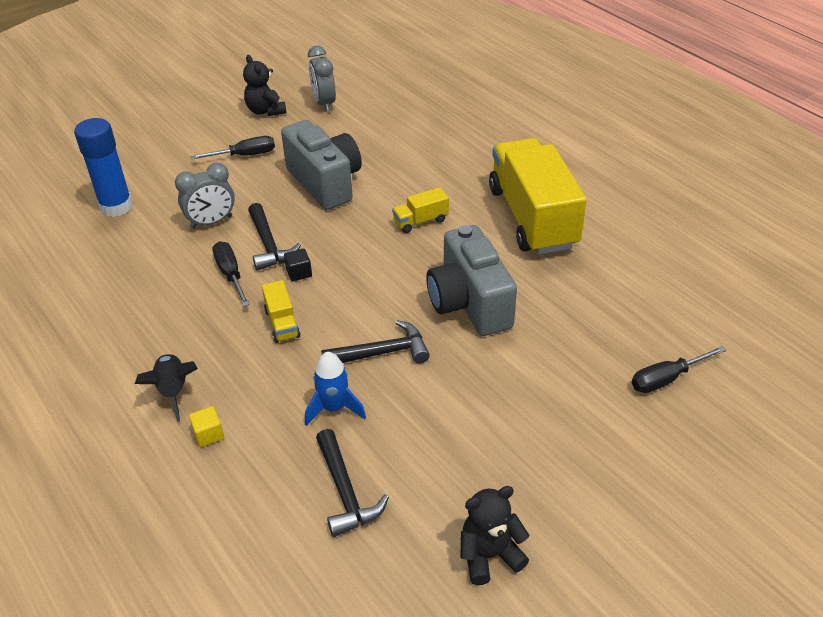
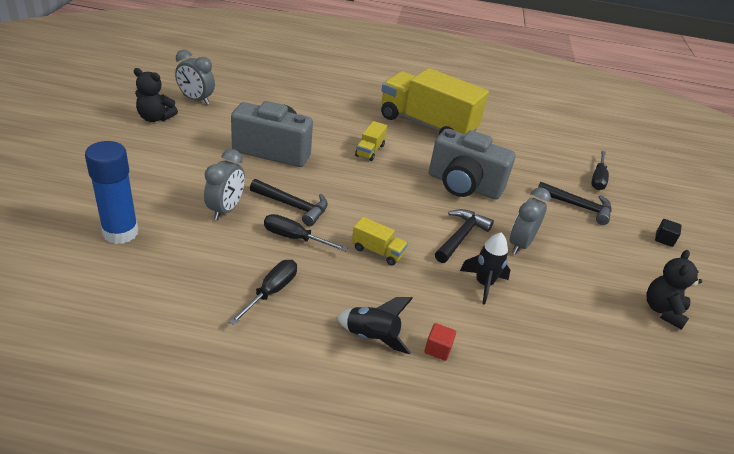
camera: 50 degrees left, 5 degrees down
yellow cube [189,406,224,447] -> red cube [424,323,456,361]
black screwdriver [191,136,275,159] -> black screwdriver moved to [229,260,297,325]
black cube [284,248,312,281] -> black cube moved to [655,219,682,247]
blue rocket [305,352,366,426] -> black rocket [460,232,510,305]
black hammer [316,429,389,537] -> black hammer moved to [538,181,612,225]
none -> grey clock [510,187,551,254]

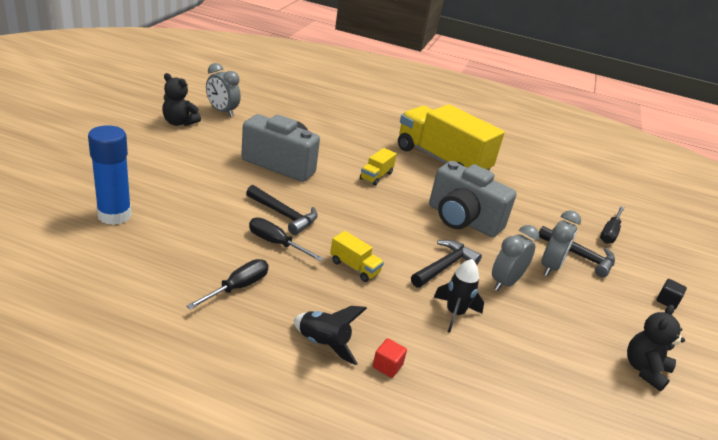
camera: 10 degrees right, 5 degrees down
grey clock [204,149,245,220] -> grey clock moved to [541,210,581,276]

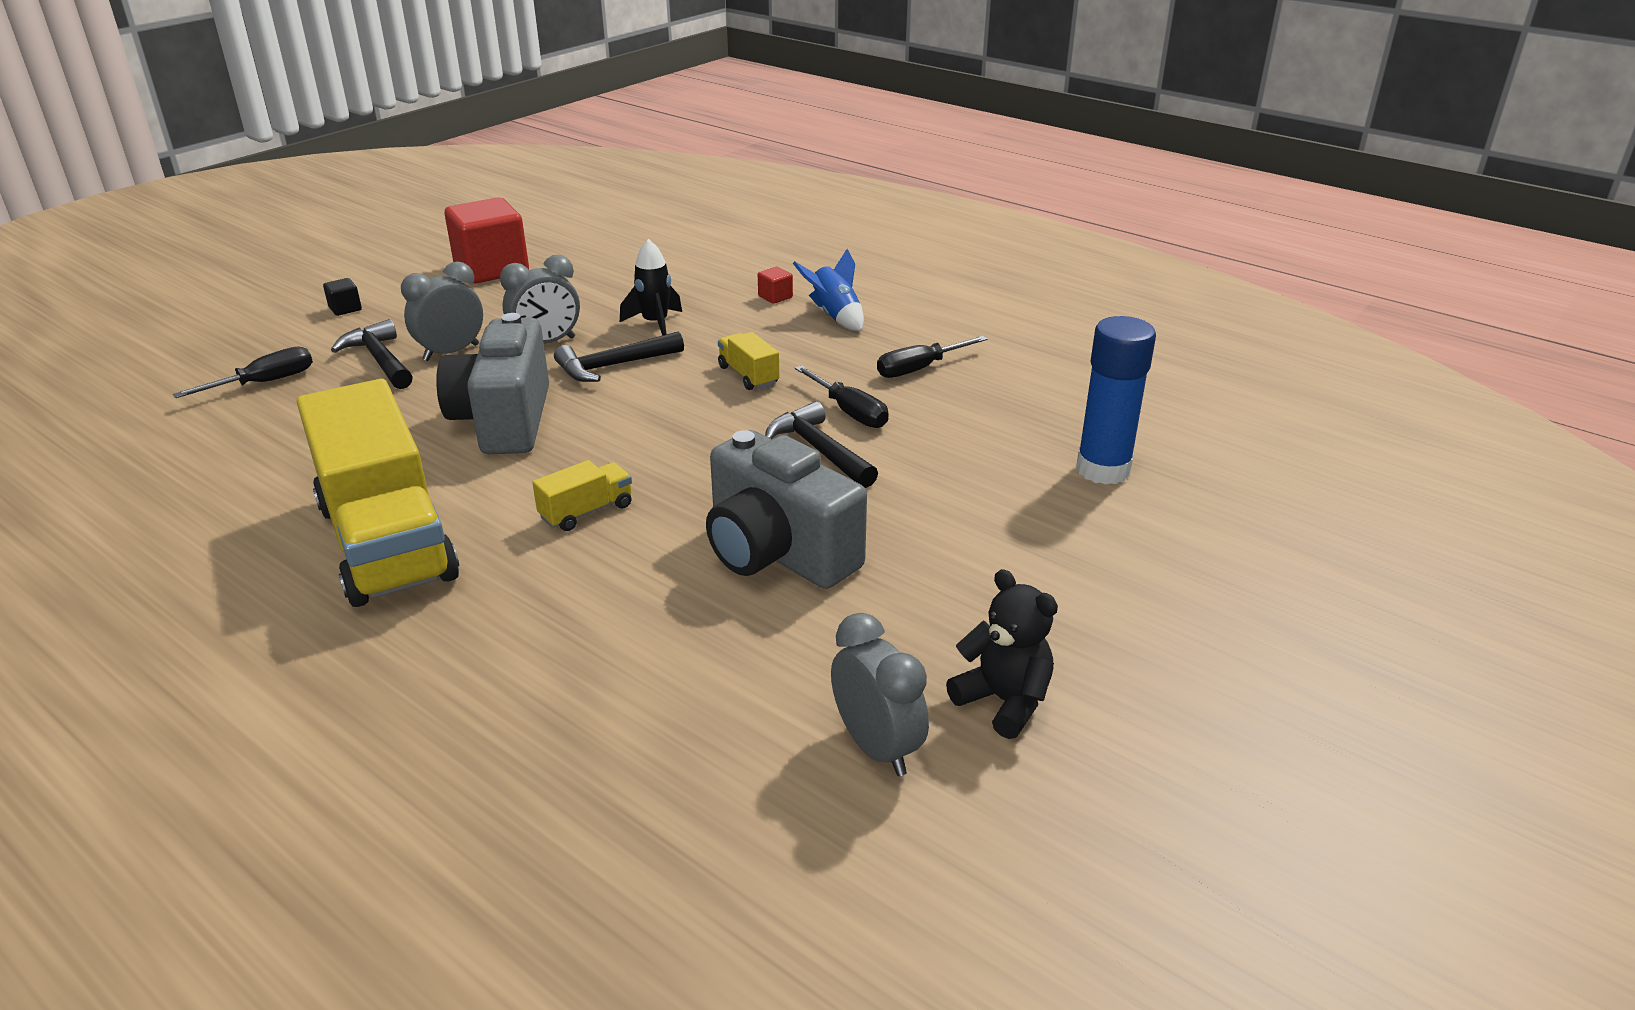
camera: 155 degrees left, 0 degrees up
black rocket [294,306,367,365] -> blue rocket [793,249,864,331]
grey camera [429,161,517,237] -> grey camera turned 150 degrees counterclockwise [436,313,549,454]
black teddy bear [627,305,685,391] -> red cube [444,197,529,284]

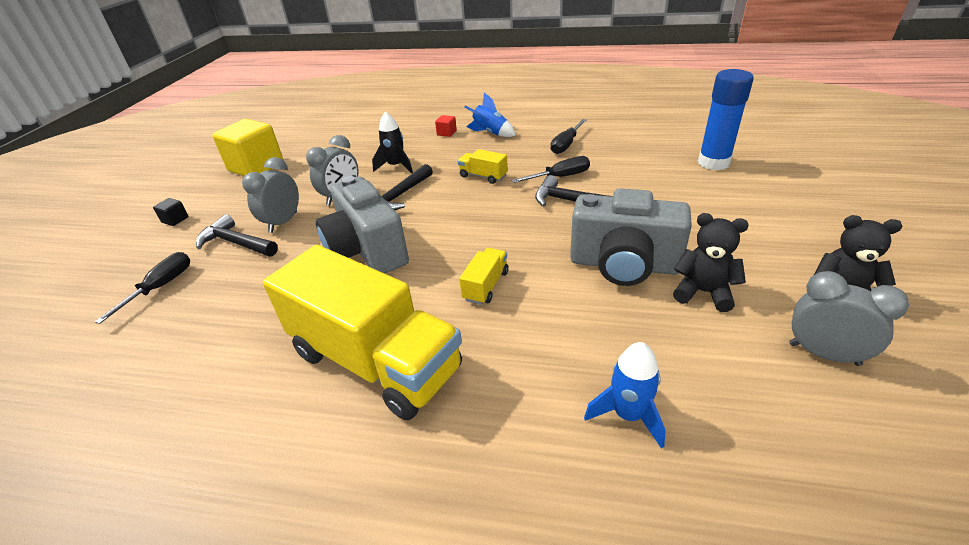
camera: 25 degrees left, 5 degrees up
red cube [444,197,529,284] -> yellow cube [212,119,283,176]
black screwdriver [795,365,889,428] -> black screwdriver turned 45 degrees counterclockwise [512,156,590,183]
none -> blue rocket [584,342,666,449]
none -> black teddy bear [673,213,749,312]

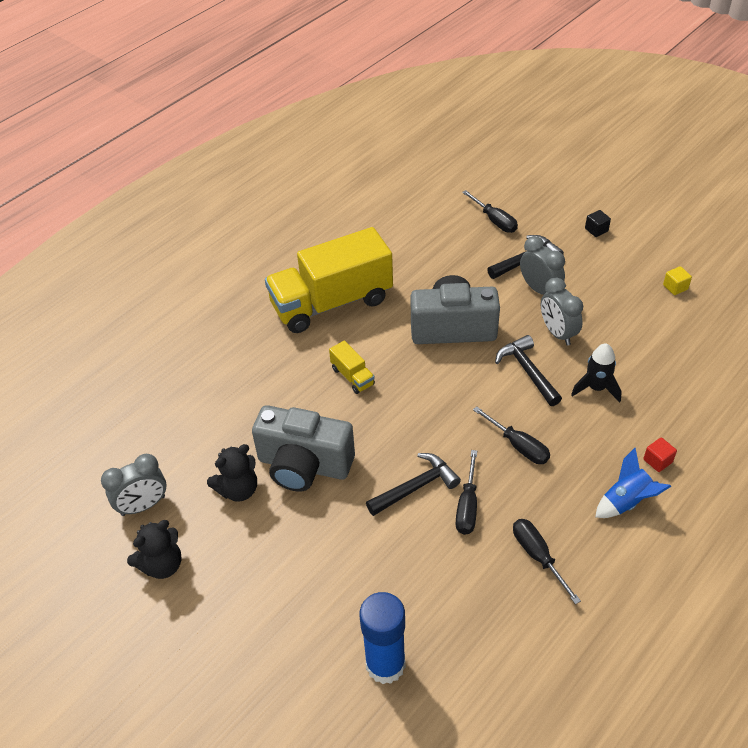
camera: 120 degrees right, 10 degrees up
yellow cube [212,119,283,176] -> yellow cube [663,266,692,295], size x0.41
yellow truck [458,149,508,184] -> black screwdriver [473,406,550,464]
grey camera [570,188,692,286] -> grey camera turned 120 degrees counterclockwise [252,405,355,492]
blue rocket [584,342,666,449] -> none

